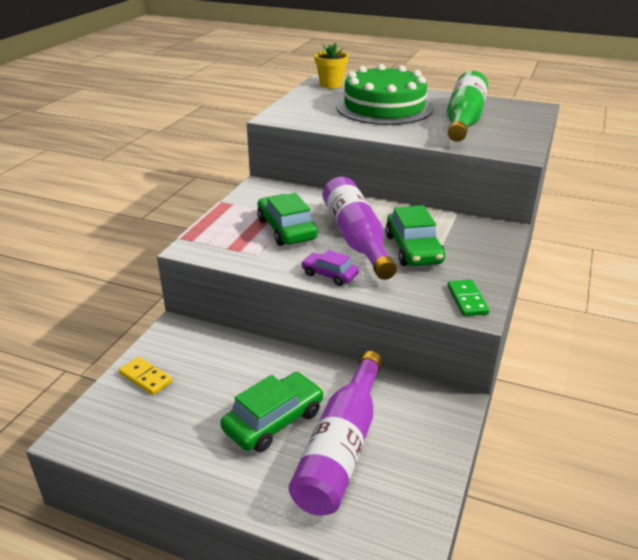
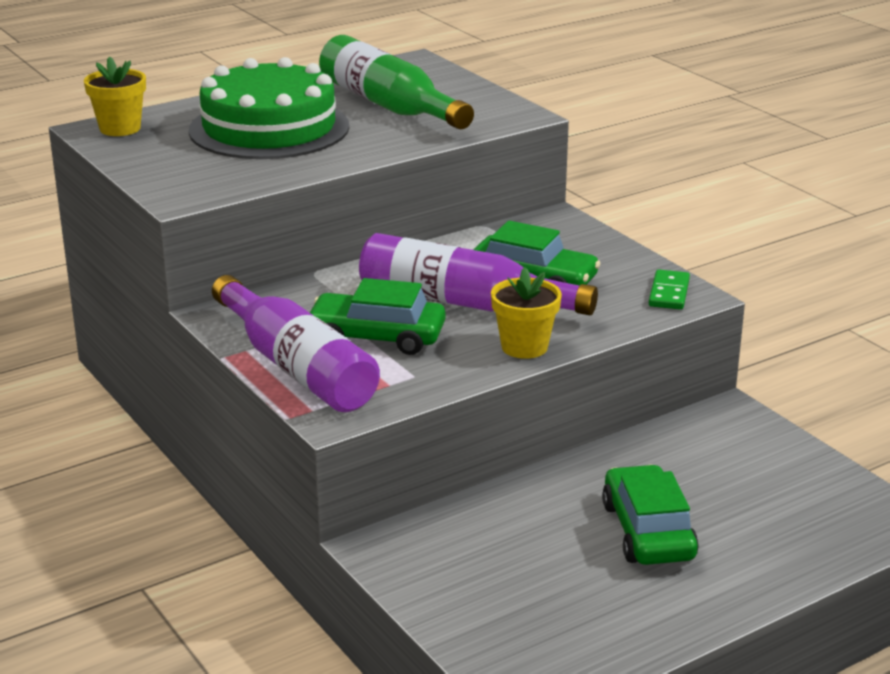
camera: 55 degrees left, 5 degrees down
yellow domino [119,357,172,395] -> none
purple bottle [289,351,382,516] -> purple bottle moved to [212,275,380,412]
purple car [301,250,359,286] -> yellow flower pot [491,267,562,359]
green domino [447,280,490,316] -> green domino turned 75 degrees clockwise [649,269,690,310]

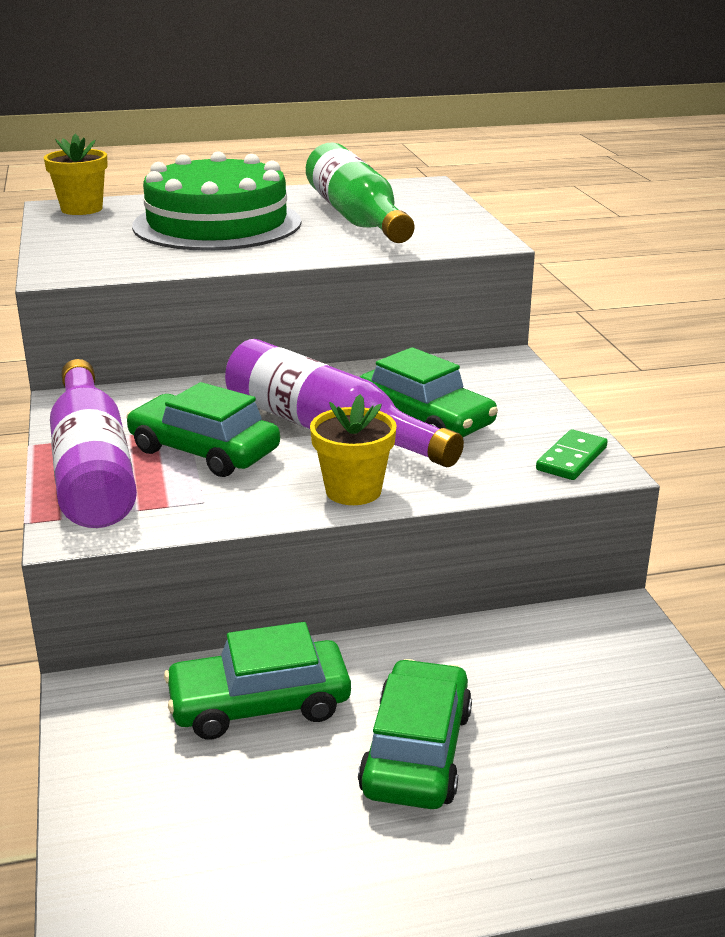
camera: 20 degrees right, 0 degrees up
none -> green car [164,622,351,739]

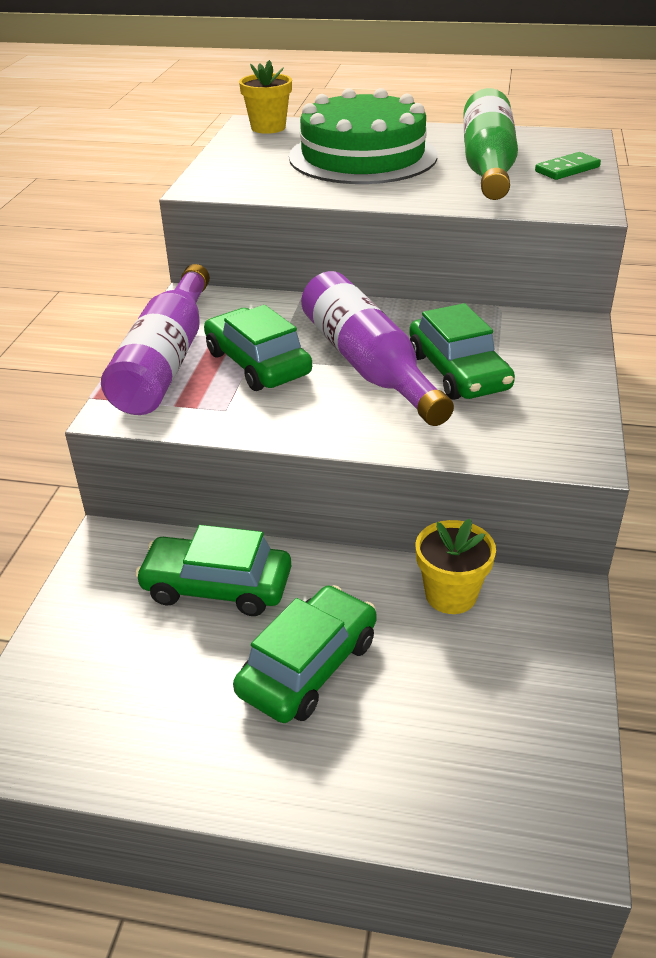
camera: 25 degrees right, 10 degrees up
yellow flower pot [310,394,397,505] -> yellow flower pot moved to [416,519,496,614]
green domino [536,429,608,480] -> green domino moved to [535,152,601,180]

